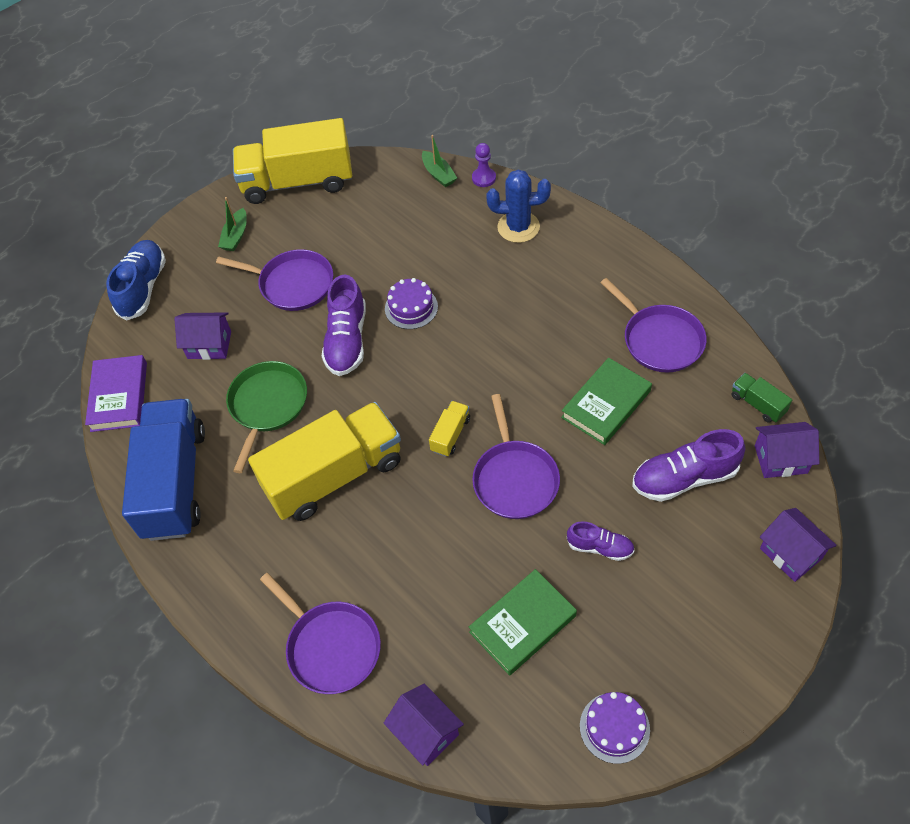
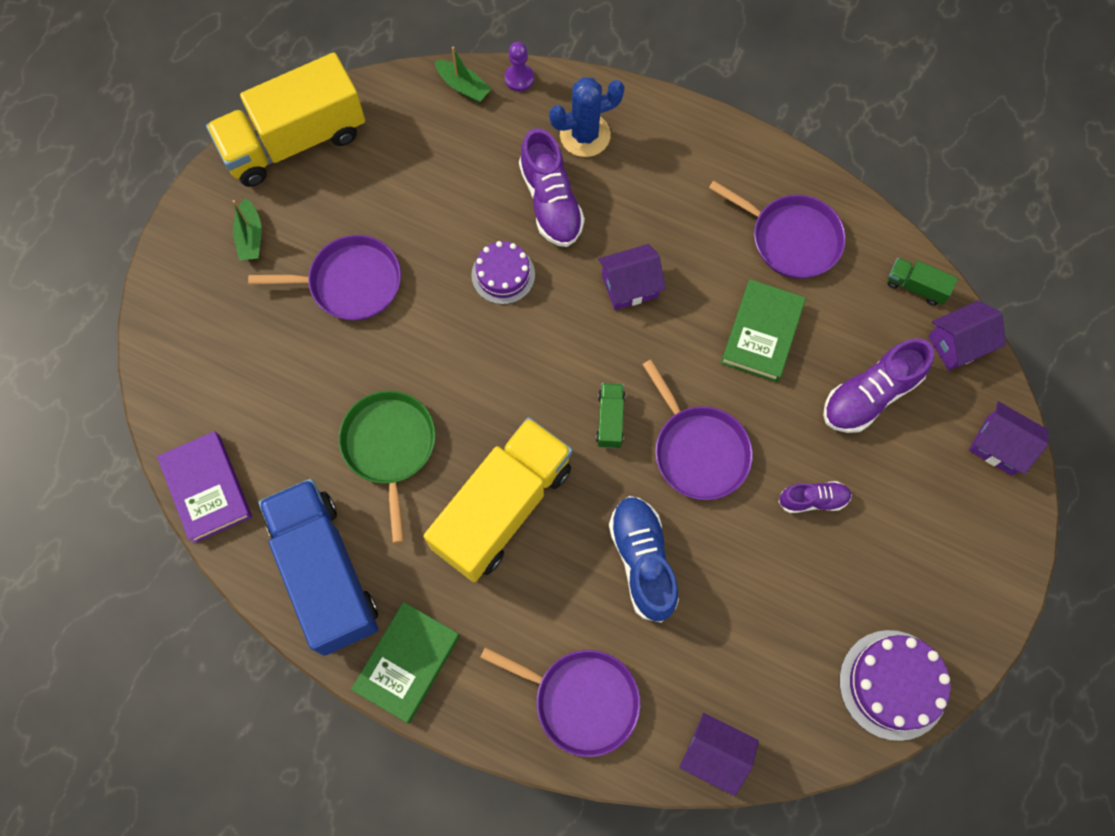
camera: 25 degrees left, 15 degrees up
blue shoe [106,240,166,320] -> blue shoe moved to [609,496,679,623]
purple house [174,312,231,360] -> purple house moved to [598,244,666,310]
purple shoe [322,275,366,376] -> purple shoe moved to [519,128,585,247]
yellow truck [429,401,470,457] -> green truck [596,383,625,448]
green book [469,569,577,676] -> green book moved to [351,602,460,723]
purple cake [580,692,650,764] -> purple cake [839,630,951,741], size x1.51

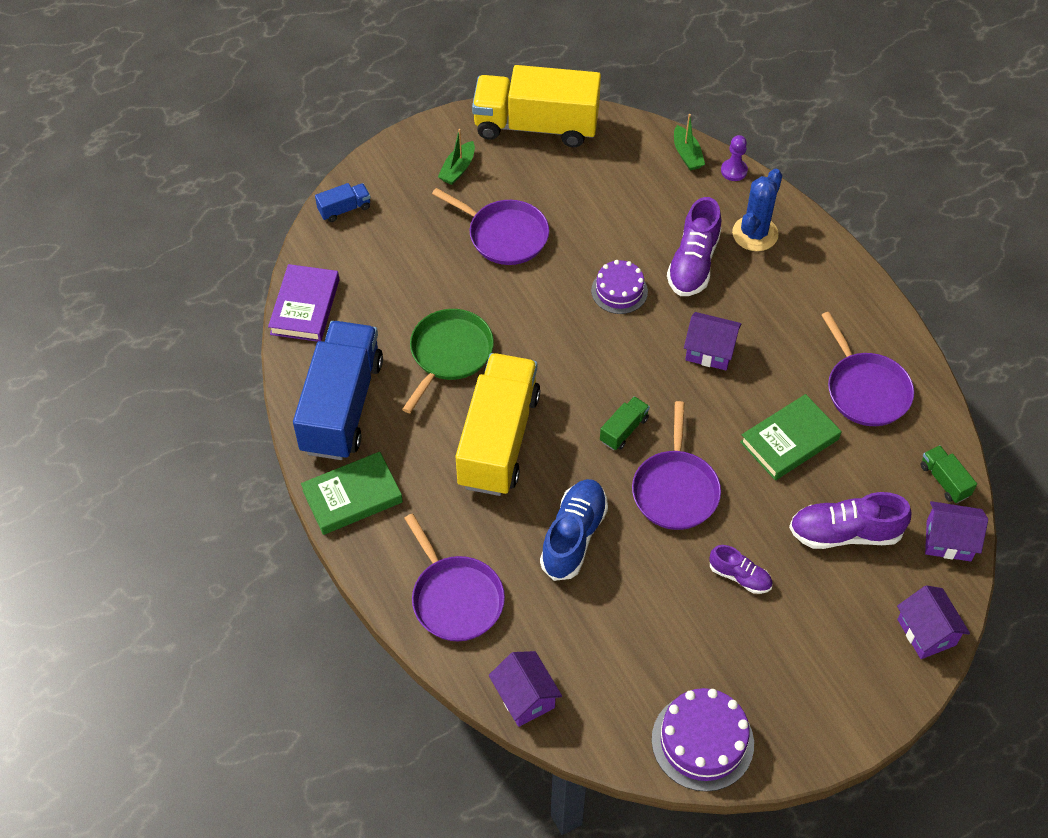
camera: 35 degrees right, 15 degrees down
yellow truck [424,417,572,582] -> yellow truck turned 60 degrees counterclockwise [456,353,541,496]
blue cactus [549,77,624,157] -> blue cactus turned 75 degrees counterclockwise [732,169,782,251]
none -> blue truck [315,183,371,222]

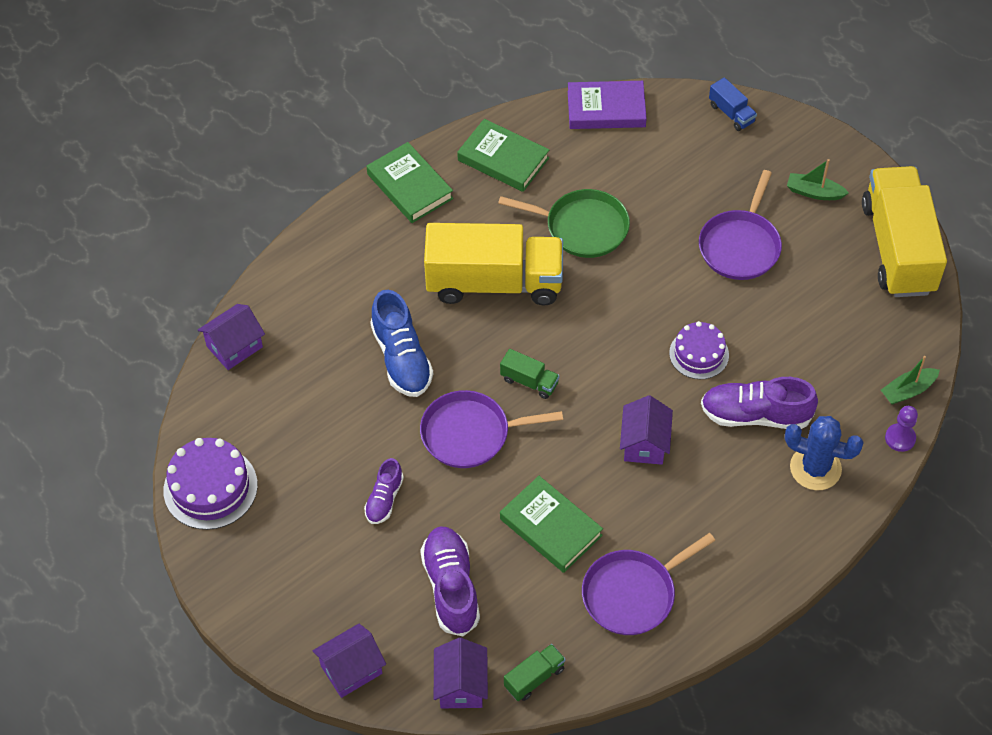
camera: 80 degrees right, 0 degrees up
blue truck [293,321,383,460] -> green book [457,119,549,192]
purple pan [404,514,505,641] -> none
blue shoe [540,479,608,581] -> blue shoe turned 60 degrees clockwise [370,290,433,397]

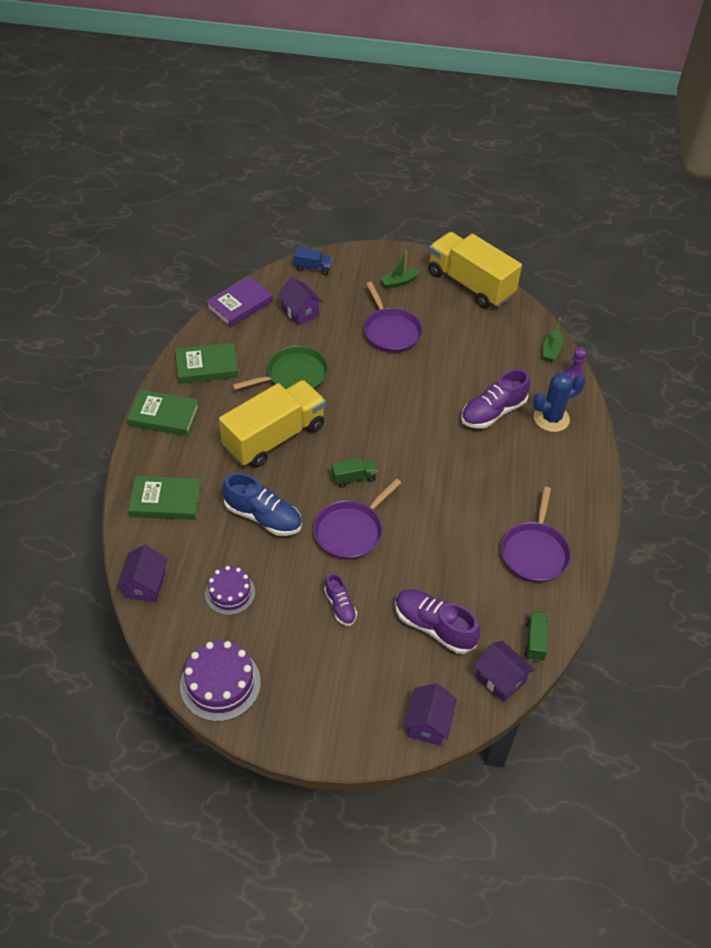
camera: 45 degrees left, 5 degrees down
green book [500,476,603,573] -> green book moved to [128,476,201,520]
purple house [620,395,673,465] -> purple house moved to [277,277,323,325]
purple cake [669,321,729,379] -> purple cake moved to [205,566,255,615]

